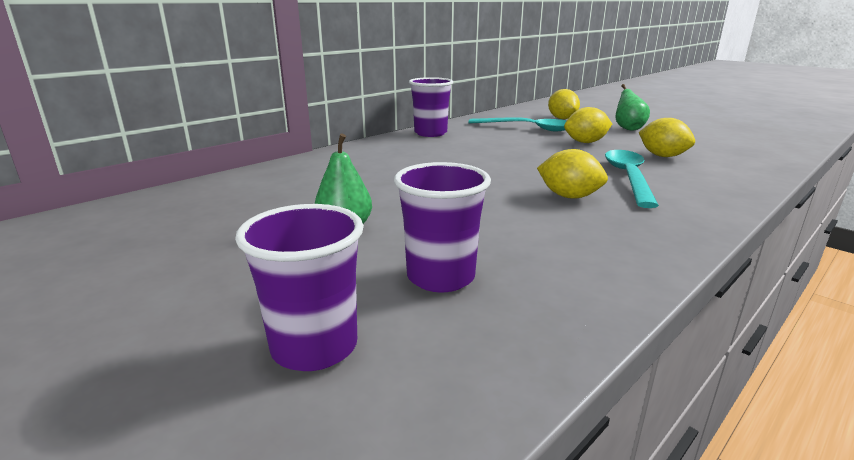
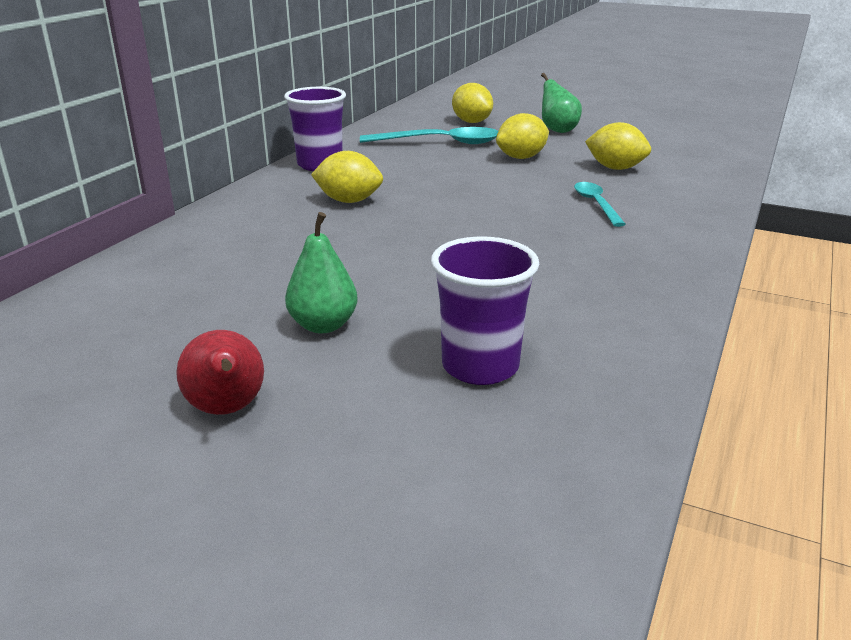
camera: 20 degrees left, 5 degrees up
purple cup [235,204,364,371] -> none
yellow lemon [537,149,608,199] -> yellow lemon moved to [311,151,383,203]
turquoise spoon [605,150,659,208] -> turquoise spoon [574,182,626,227], size x0.60
none -> red pear [176,330,264,415]

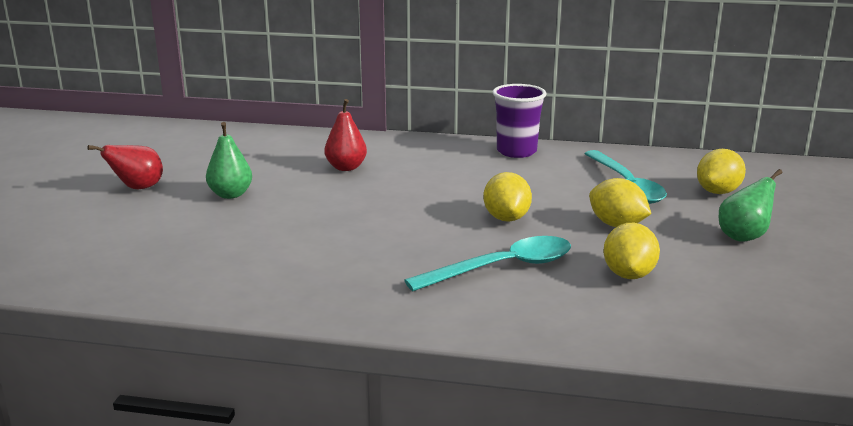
camera: 75 degrees right, 5 degrees down
yellow lemon [311,151,383,203] -> yellow lemon moved to [483,172,532,222]
purple cup [431,236,539,385] -> none
turquoise spoon [574,182,626,227] -> turquoise spoon [404,236,571,291], size x1.66
none -> red pear [325,99,367,171]

